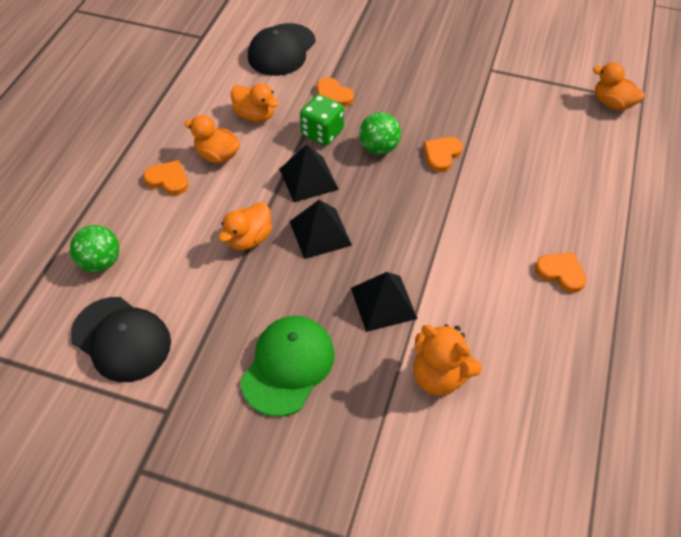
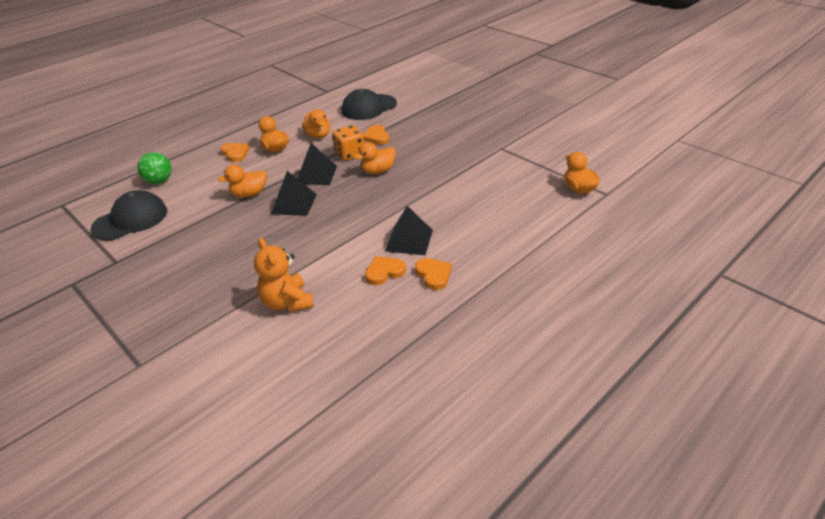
camera: 30 degrees right, 15 degrees down
black cap [71,297,171,382] -> black cap turned 105 degrees counterclockwise [91,190,167,241]
green cap [240,316,335,417] -> none
green dice [300,94,344,146] -> orange dice [332,125,364,161]
black pyramid [351,272,417,332] -> black pyramid moved to [385,206,433,255]
green ball [359,112,401,155] -> orange duck [354,142,396,174]
orange heart [423,137,463,172] -> orange heart moved to [365,256,406,285]

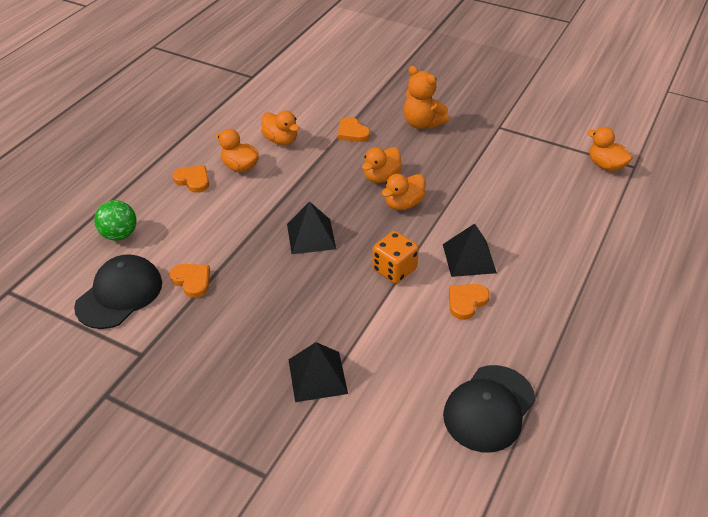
camera: 20 degrees left, 5 degrees up
orange duck [218,165,267,197] -> orange duck moved to [382,174,425,210]
orange teddy bear [254,238,314,312] -> orange teddy bear moved to [404,66,449,129]
black pyramid [297,143,337,185] -> black pyramid moved to [289,342,348,402]
orange dice [332,125,364,161] -> orange dice moved to [372,231,419,284]
black cap [342,89,397,120] -> black cap moved to [443,365,536,452]
orange heart [415,258,452,290] -> orange heart moved to [170,264,210,298]

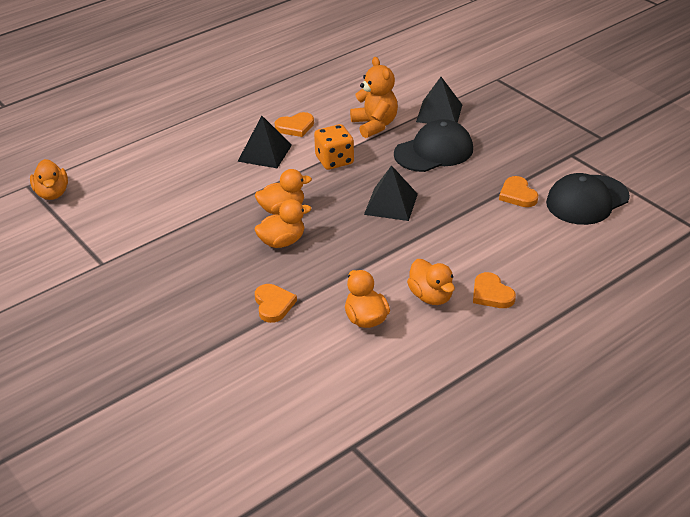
camera: 155 degrees left, 5 degrees down
green ball [94,200,137,241] -> none
orange teddy bear [404,66,449,129] -> orange teddy bear moved to [350,57,398,138]
black cap [443,365,536,452] -> black cap moved to [394,119,473,172]

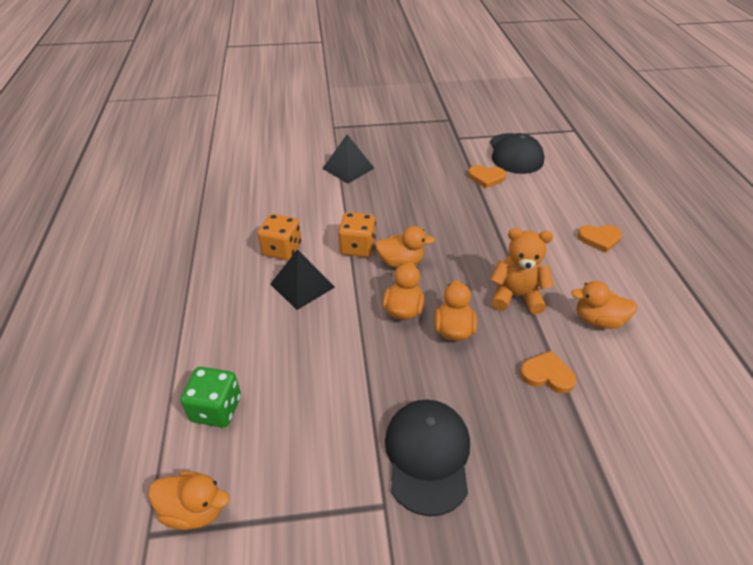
camera: 60 degrees left, 5 degrees up
orange heart [275,112,314,137] -> orange dice [257,214,301,260]
orange teddy bear [350,57,398,138] -> orange teddy bear moved to [490,228,554,314]
black pyramid [364,165,418,221] -> none
black cap [394,119,473,172] -> black cap moved to [385,399,470,516]
orange duck [407,259,455,305] -> orange duck moved to [375,226,435,268]
none -> green dice [180,367,241,428]

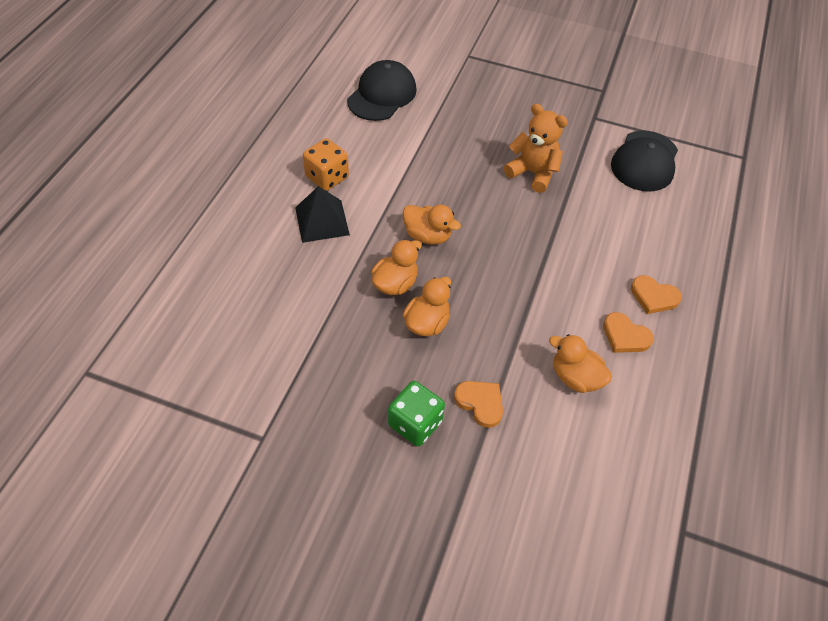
camera: 25 degrees right, 10 degrees up
orange duck [148,471,230,530] -> none
green dice [180,367,241,428] -> green dice moved to [388,381,445,446]
black pyramid [323,134,374,184] -> none
orange dice [338,212,376,257] -> none
black cap [385,399,470,516] -> black cap moved to [347,60,417,121]
orange heart [468,165,506,188] -> orange heart moved to [603,312,654,353]
orange teddy bear [490,228,554,314] -> orange teddy bear moved to [504,104,568,193]

